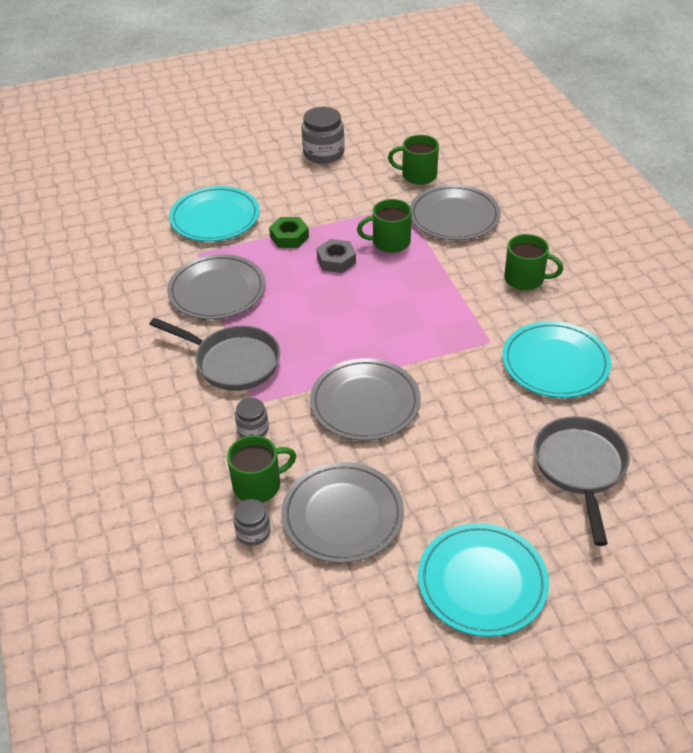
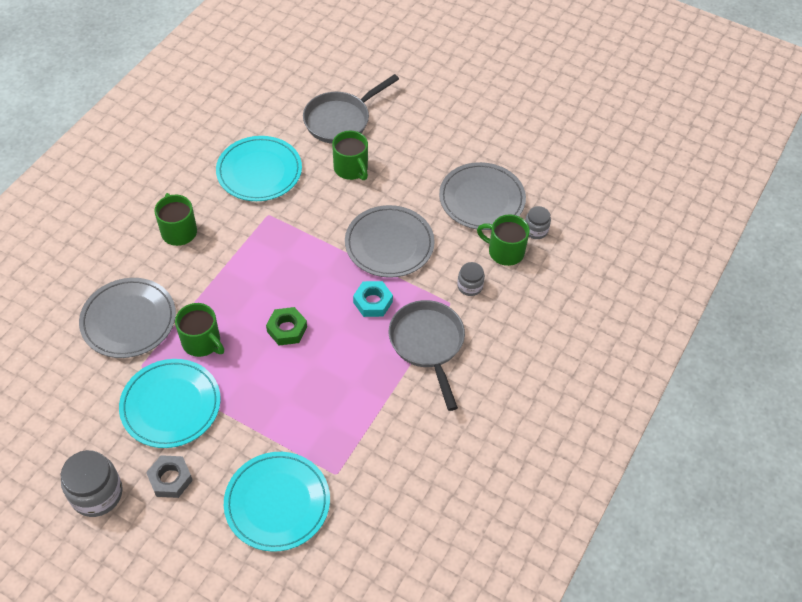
camera: 135 degrees left, 10 degrees up
grey plate [167,254,265,320] -> none
green nut [269,217,309,248] -> green nut moved to [266,307,307,345]
grey nut [317,239,356,273] -> grey nut moved to [146,455,193,498]
green mug [388,135,439,185] -> green mug moved to [332,131,368,180]
turquoise plate [418,523,549,637] -> turquoise plate moved to [119,359,221,448]
none -> turquoise nut [353,281,393,317]

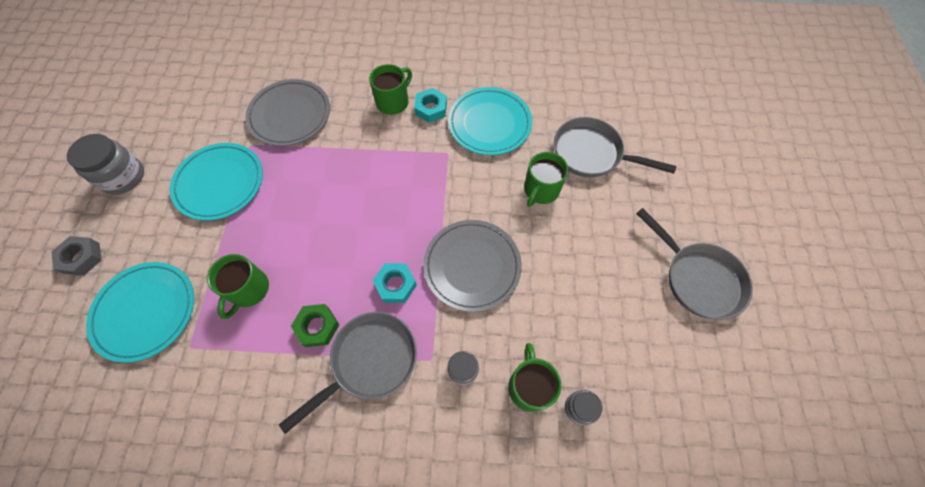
camera: 65 degrees right, 10 degrees up
grey nut [146,455,193,498] -> grey nut moved to [52,236,102,276]
green mug [175,303,224,357] -> green mug moved to [207,254,269,319]
green nut [266,307,307,345] -> green nut moved to [291,304,339,347]
grey plate [439,162,526,230] -> none
none -> turquoise nut [414,88,447,123]
none -> grey pan [636,208,753,320]

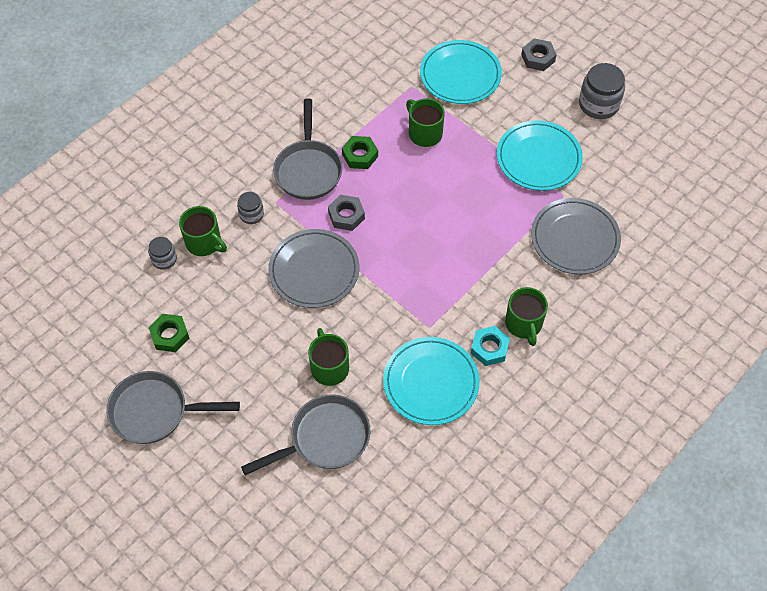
camera: 130 degrees right, 5 degrees down
turquoise nut [373,263,417,303] -> grey nut [328,195,365,231]
none -> green nut [149,314,190,352]

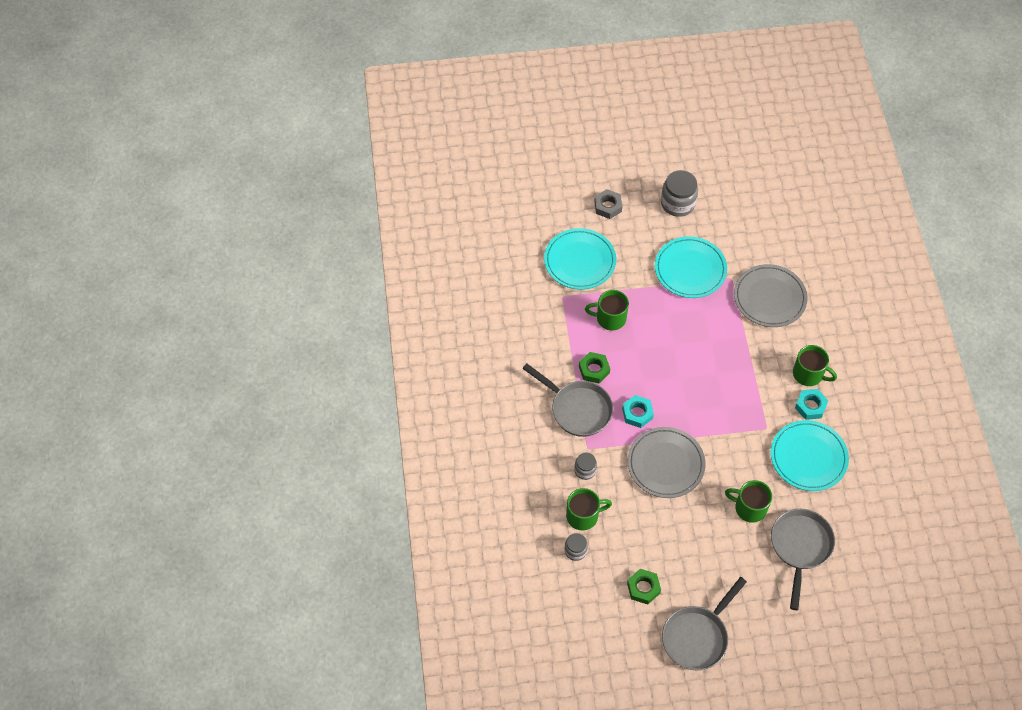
camera: 50 degrees left, 0 degrees up
grey nut [328,195,365,231] -> turquoise nut [622,395,654,428]

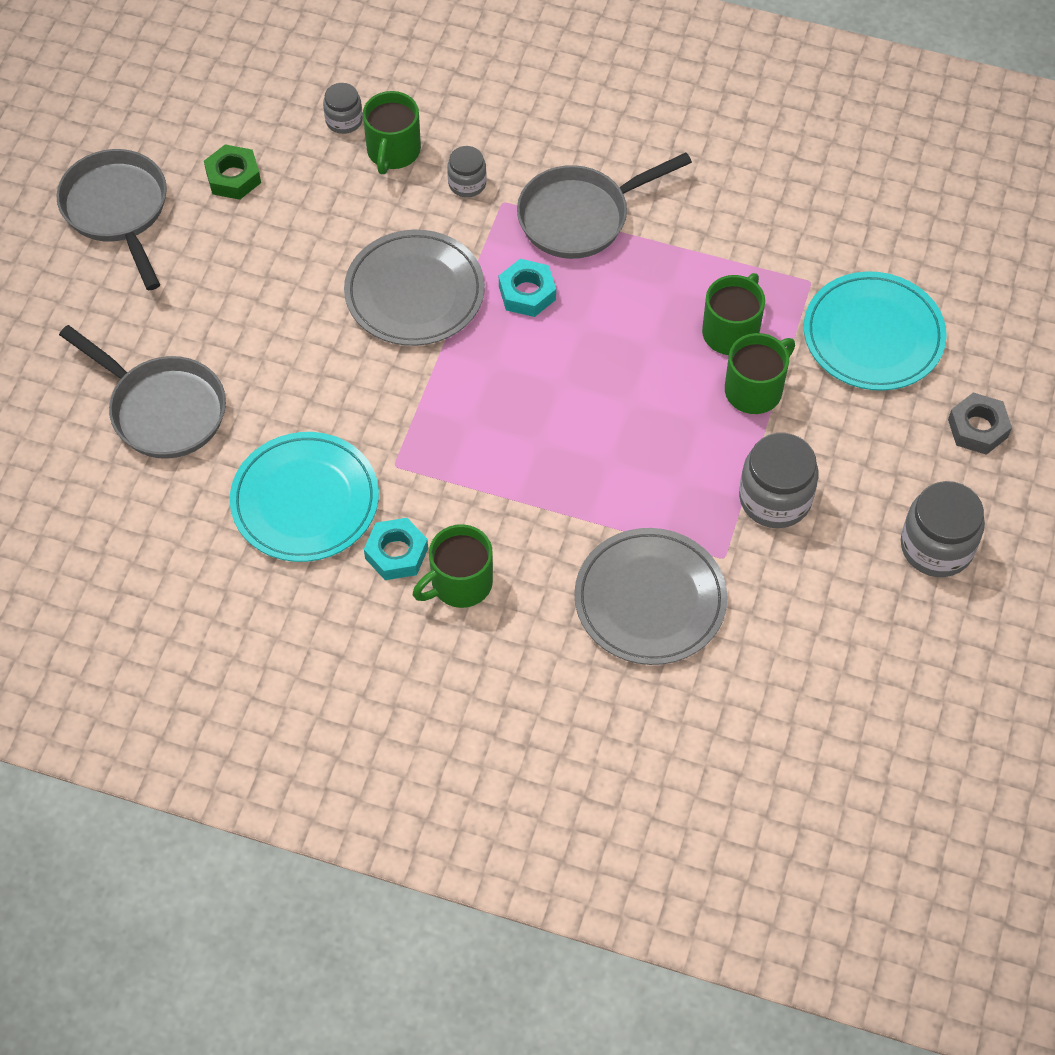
camera: 115 degrees right, 0 degrees up
green nut [579,352,610,383] -> none
turquoise plate [655,237,727,298] -> grey jar [739,433,819,528]
green mug [725,480,772,523] -> green mug moved to [725,333,795,414]

